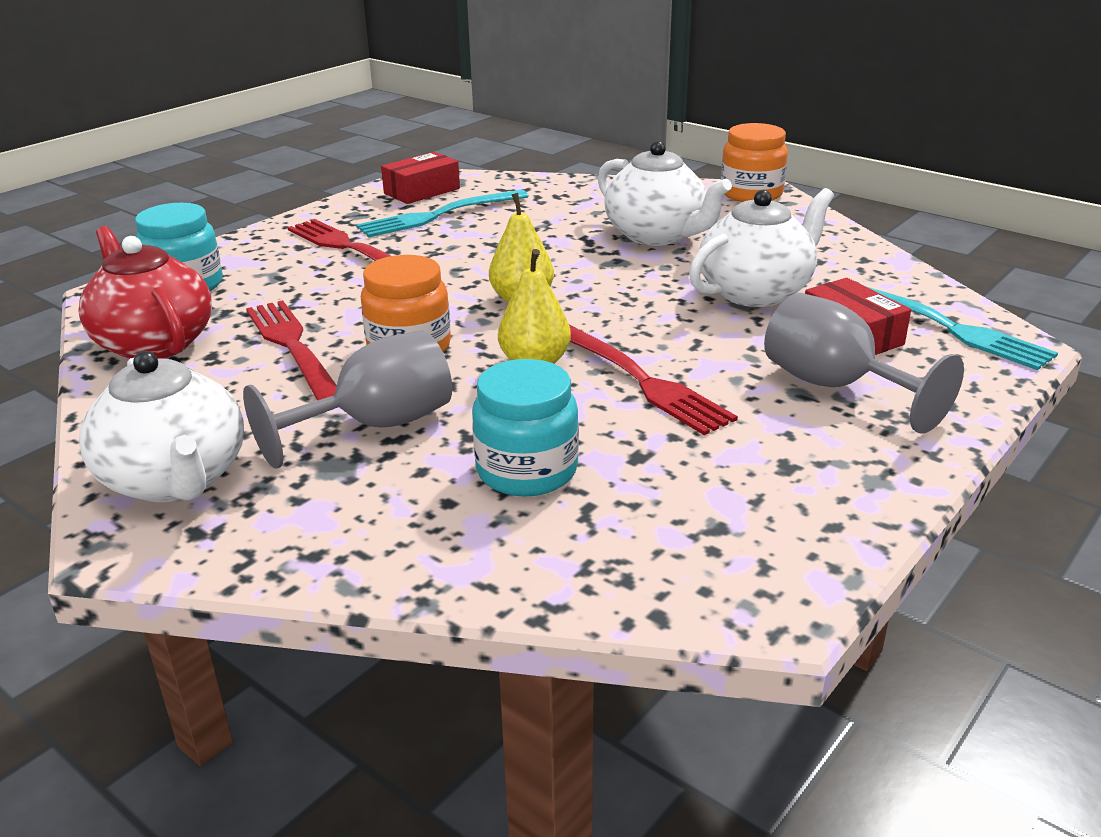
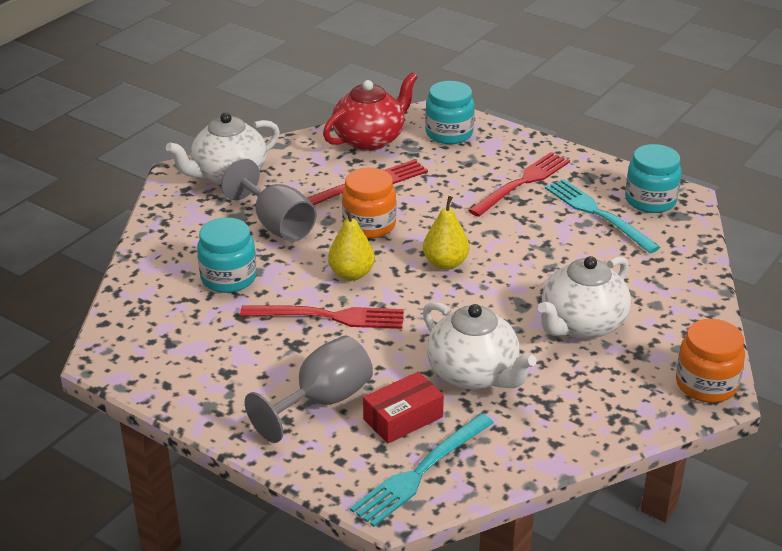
camera: 85 degrees right, 5 degrees up
red box [381,152,460,204] -> turquoise jar [625,144,682,213]
red fork [569,325,738,435] -> red fork turned 135 degrees counterclockwise [240,305,404,329]

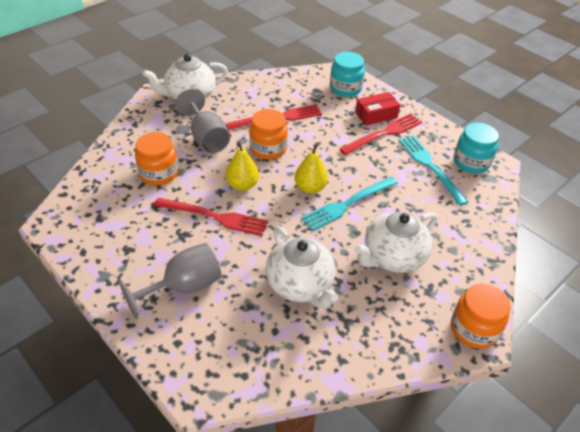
camera: 10 degrees right, 10 degrees up
turquoise jar [197,218,257,293] -> orange jar [135,132,178,186]
red teapot [323,72,418,151] -> none
turquoise fork [350,413,494,527] -> turquoise fork moved to [301,177,398,231]
red box [363,372,444,444] -> red box moved to [355,92,400,125]

